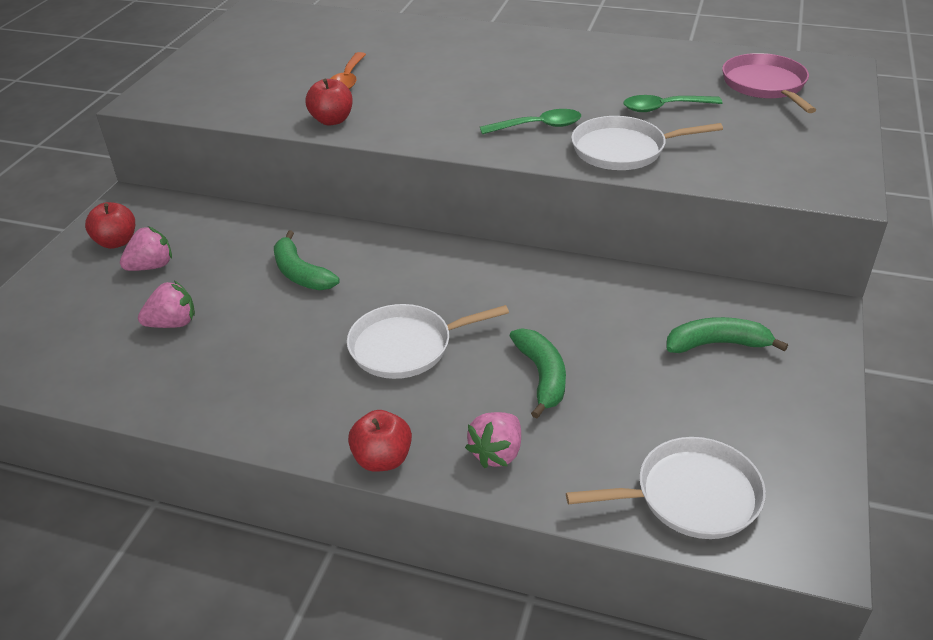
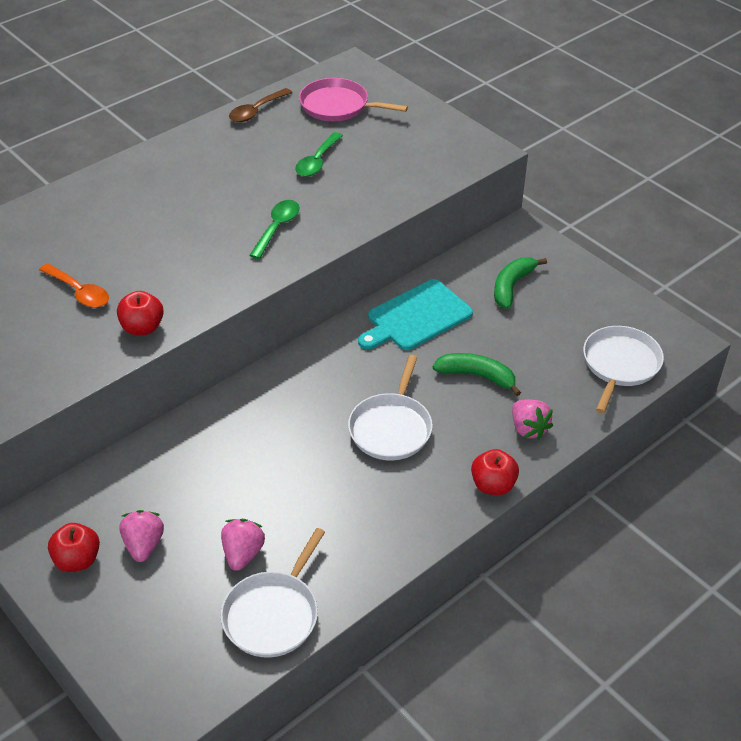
camera: 60 degrees left, 5 degrees up
green banana [274,231,340,290] -> none
white pan [571,116,723,170] -> white pan moved to [221,528,325,658]
none -> brown spoon [229,88,292,122]
none -> turquoise cutting board [358,279,473,350]

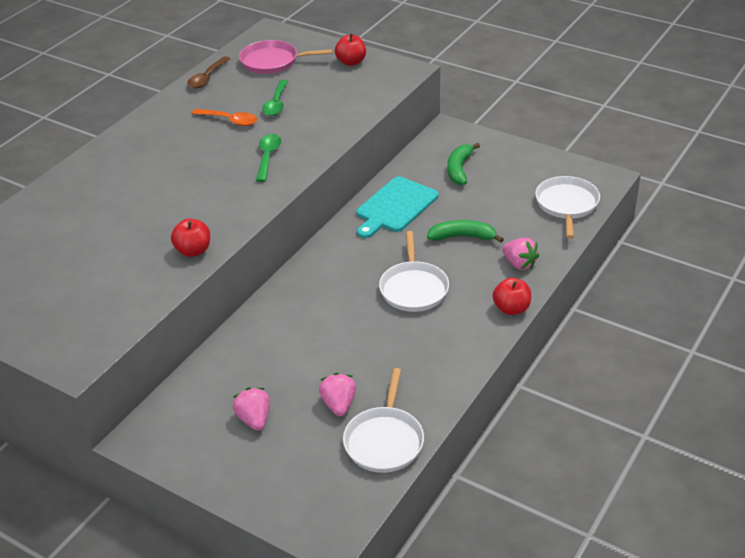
camera: 15 degrees left, 5 degrees down
orange spoon [39,263,109,308] -> orange spoon moved to [191,109,257,126]
red apple [48,523,100,572] -> red apple moved to [335,34,366,66]

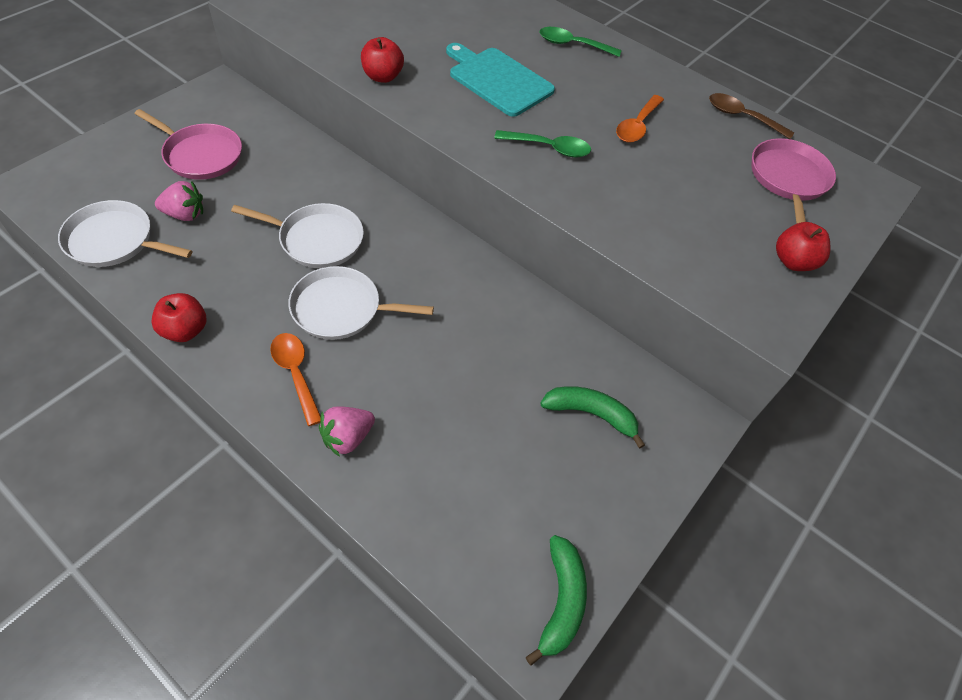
camera: 90 degrees right, 15 degrees up
pink strawberry [233,387,270,431] -> pink pan [135,109,242,180]
green spoon [262,80,288,116] -> green spoon moved to [540,27,621,57]
turquoise cutting board [356,176,438,238] -> turquoise cutting board moved to [446,43,555,117]
green banana [427,220,504,243] -> green banana moved to [526,535,587,666]
red apple [493,278,531,315] -> red apple moved to [151,293,206,342]
white pan [535,176,600,238] -> white pan moved to [231,203,364,268]
none -> orange spoon [270,333,321,426]

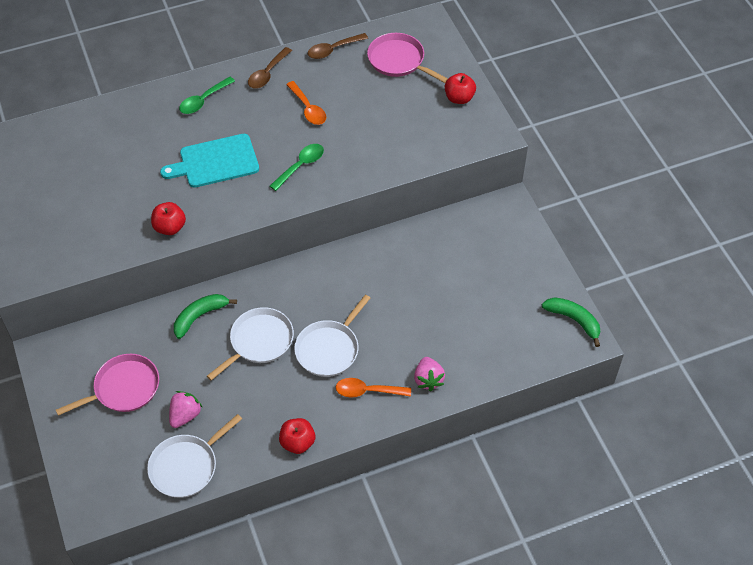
camera: 55 degrees left, 0 degrees up
green banana [540,386,645,449] -> green banana moved to [174,294,237,339]
none -> brown spoon [248,47,292,89]

